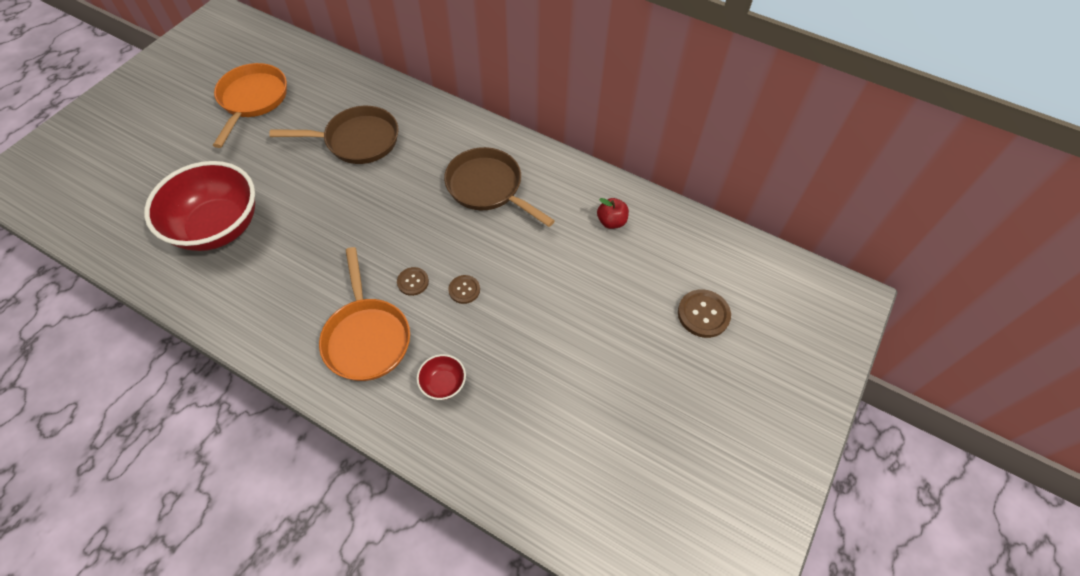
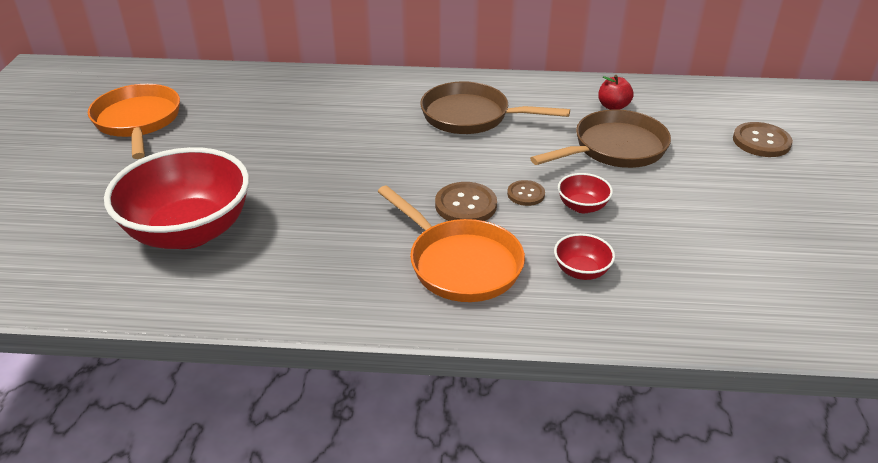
camera: 25 degrees left, 20 degrees down
brown pan [269,106,399,164] -> brown pan moved to [530,109,671,168]
brown button [397,267,429,296] -> brown button [435,182,497,221], size x1.62
none -> red bowl [558,173,613,213]

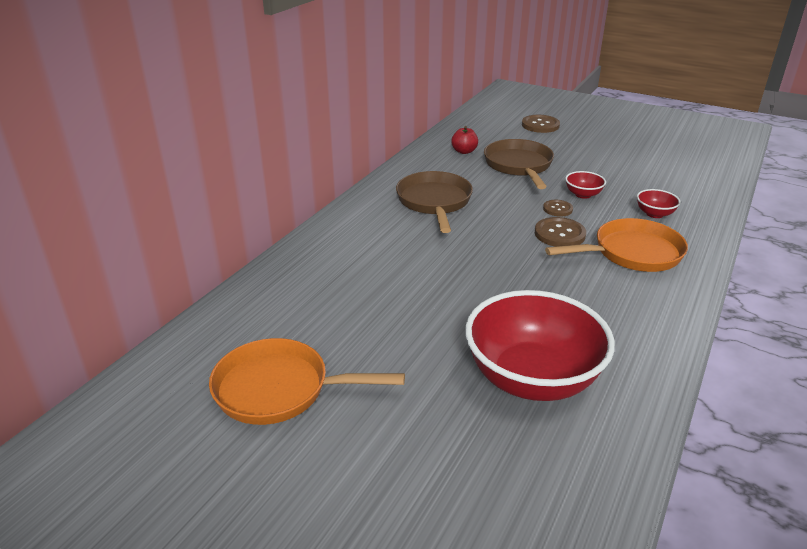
camera: 65 degrees left, 5 degrees down
brown pan [420,81,570,134] -> brown pan turned 135 degrees clockwise [396,171,473,233]

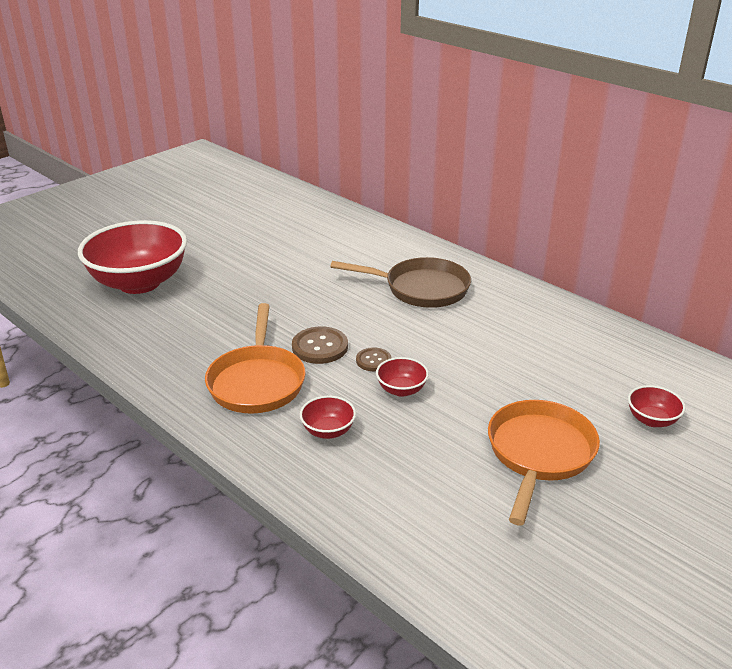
camera: 105 degrees right, 0 degrees up
orange pan [209,338,405,425] -> orange pan moved to [488,400,600,526]
red apple [451,126,478,154] -> none
brown pan [484,139,554,189] -> none
brown button [522,115,560,133] -> red bowl [628,385,686,427]

